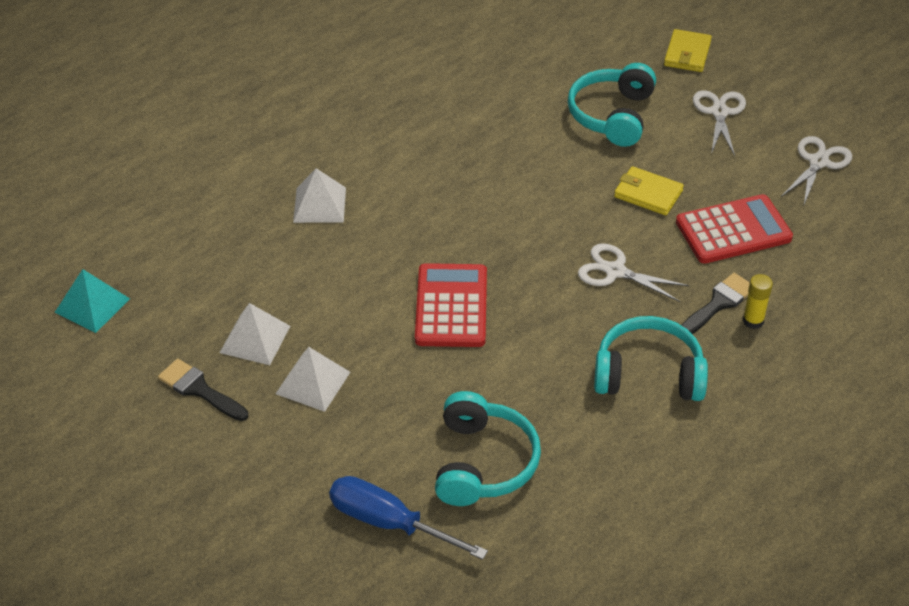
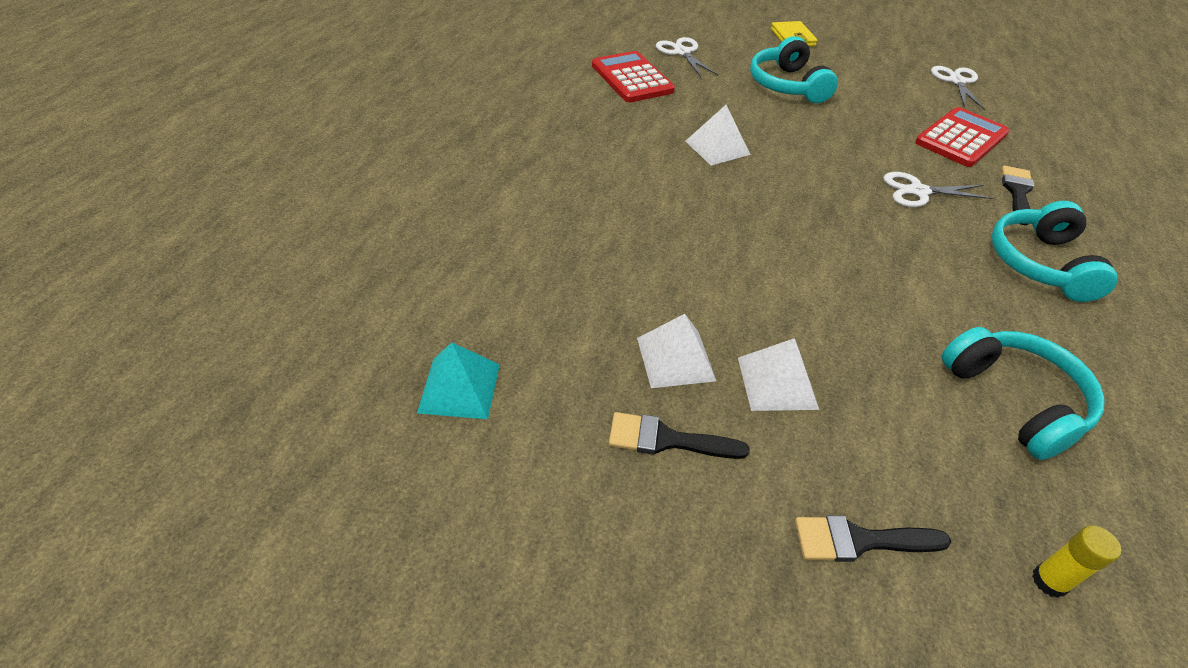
camera: 30 degrees left, 0 degrees up
white pyramid [293,168,346,223] -> white pyramid moved to [685,105,751,166]
blue screwdriver [329,476,488,560] -> none
red calculator [415,263,487,347] -> red calculator moved to [592,51,675,102]
turquoise headphones [594,316,708,401] -> turquoise headphones turned 60 degrees counterclockwise [991,201,1118,302]
yellow wallet [614,166,684,215] -> none
white scissors [693,90,746,156] -> white scissors moved to [656,37,718,77]
yellow glue stick [743,274,773,329] -> yellow glue stick moved to [1032,526,1121,598]
none -> black brush [795,515,951,562]

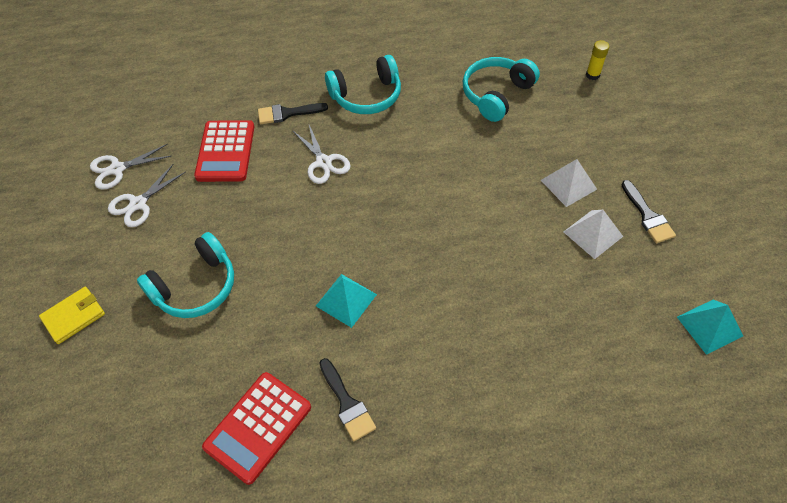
camera: 115 degrees left, 10 degrees up
white scissors [656,37,718,77] -> white scissors moved to [108,164,186,227]
white pyramid [685,105,751,166] -> turquoise pyramid [316,274,377,328]
black brush [795,515,951,562] -> black brush moved to [319,358,376,441]
red calculator [915,107,1009,167] -> red calculator turned 105 degrees counterclockwise [194,120,254,182]

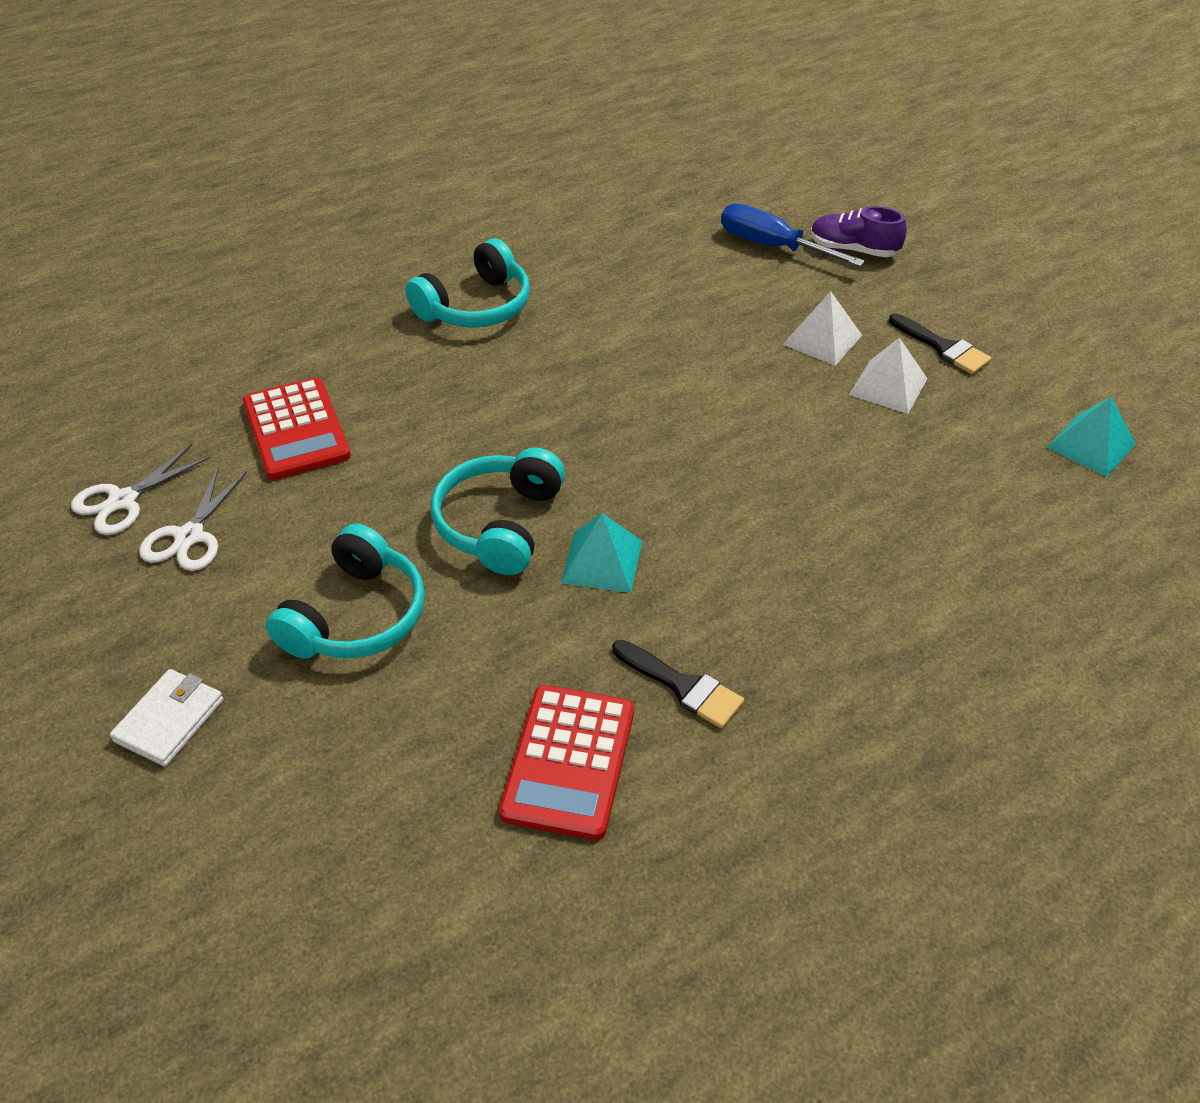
camera: 25 degrees left, 10 degrees down
yellow wallet [39,287,105,344] -> white wallet [110,669,223,767]
black brush [258,103,328,124] -> none
white scissors [292,125,351,184] -> none
turquoise headphones [463,57,540,122] -> turquoise headphones moved to [431,448,565,575]
yellow glue stick [586,40,609,80] -> none
none -> blue screwdriver [721,203,865,267]
none -> purple shoe [811,206,907,257]

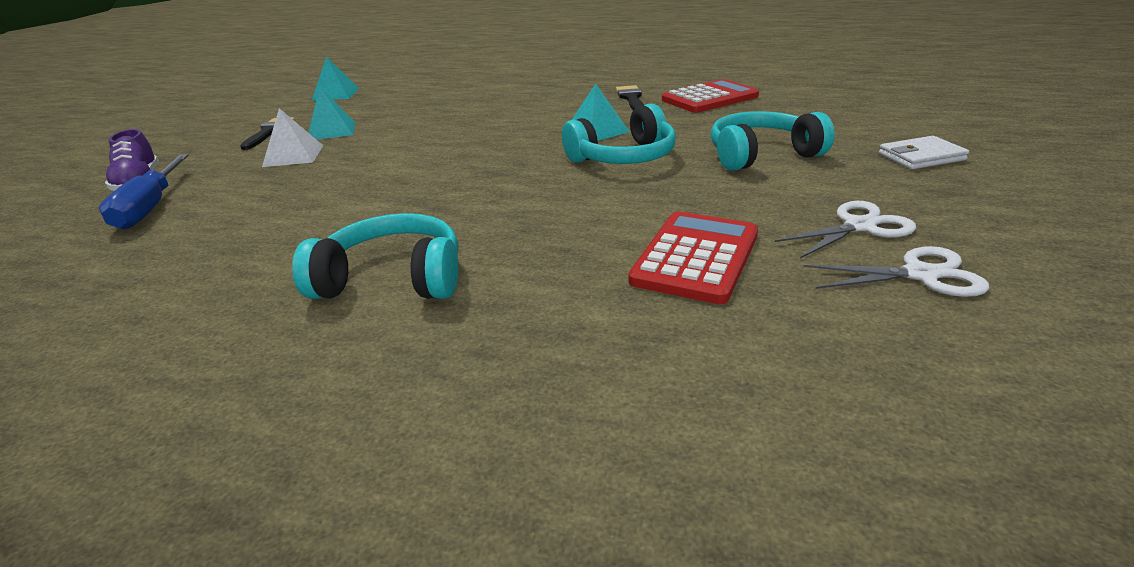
camera: 130 degrees left, 15 degrees down
white pyramid [849,338,928,414] -> turquoise pyramid [308,87,355,140]

